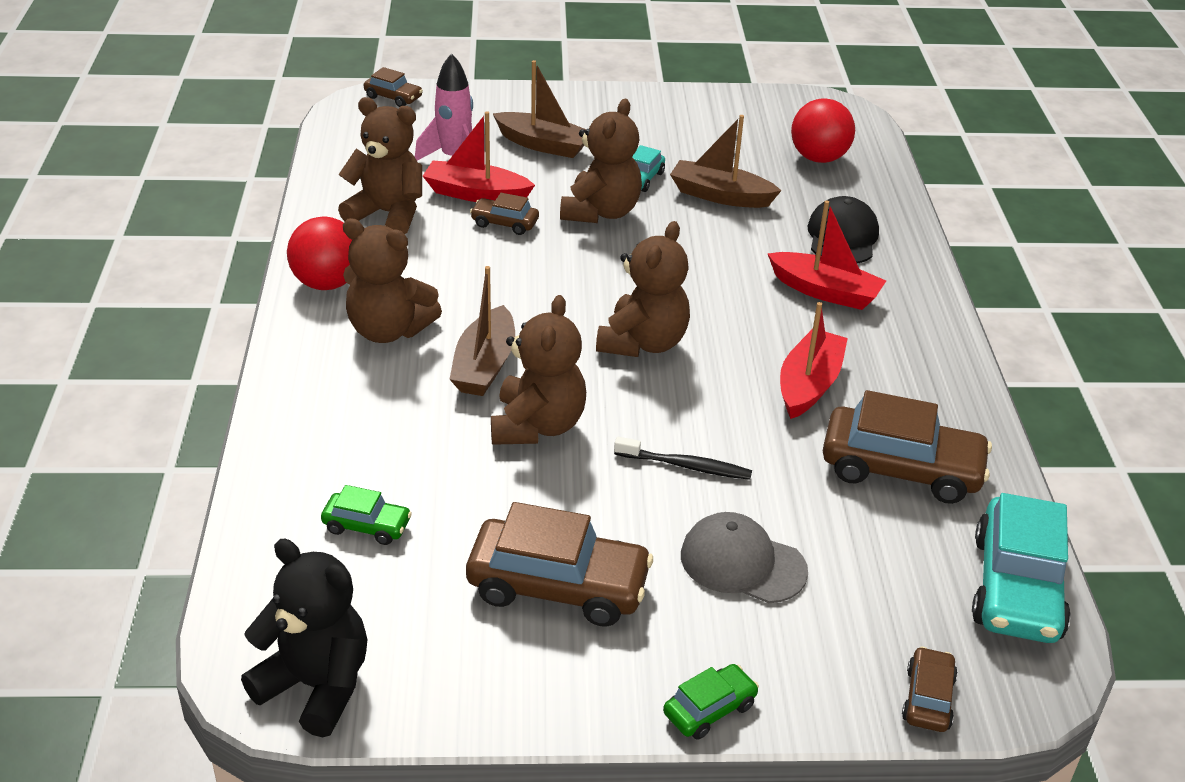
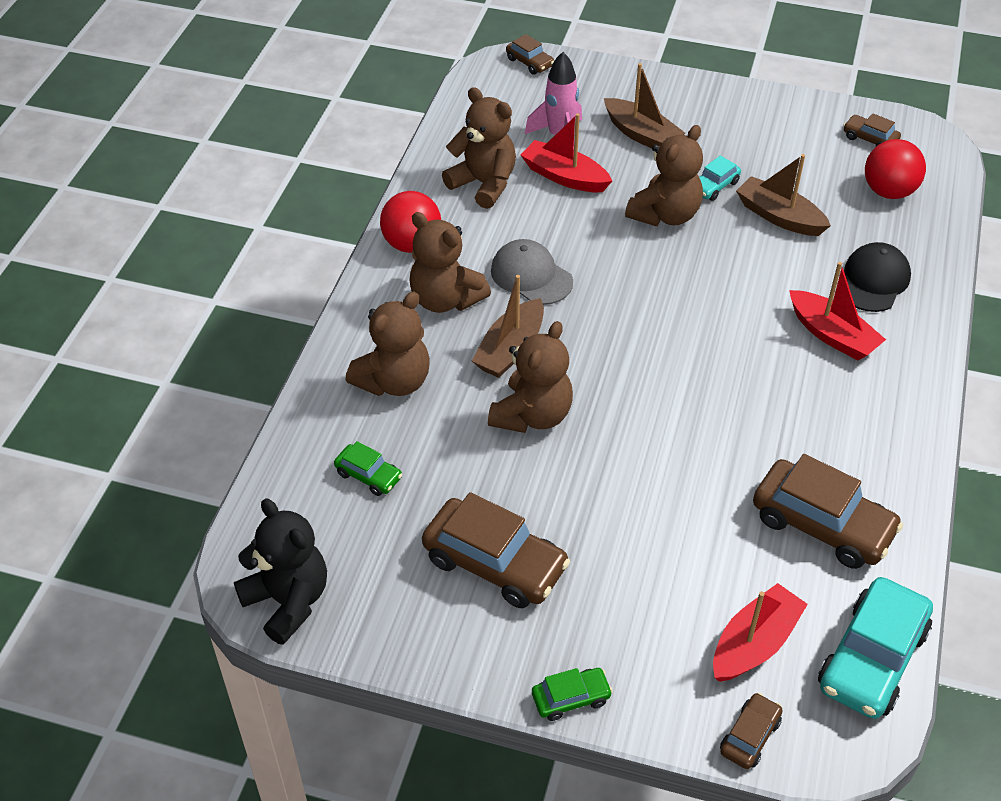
camera: 20 degrees right, 10 degrees up
brown car [470,193,539,235] -> brown car moved to [843,113,901,146]
brown teddy bear [596,221,690,357] -> brown teddy bear moved to [345,292,430,396]
black toothbrush [614,437,752,480] -> none
grey cap [681,512,808,603] -> grey cap moved to [491,239,573,305]
red boat [780,302,848,419] -> red boat moved to [713,583,808,682]

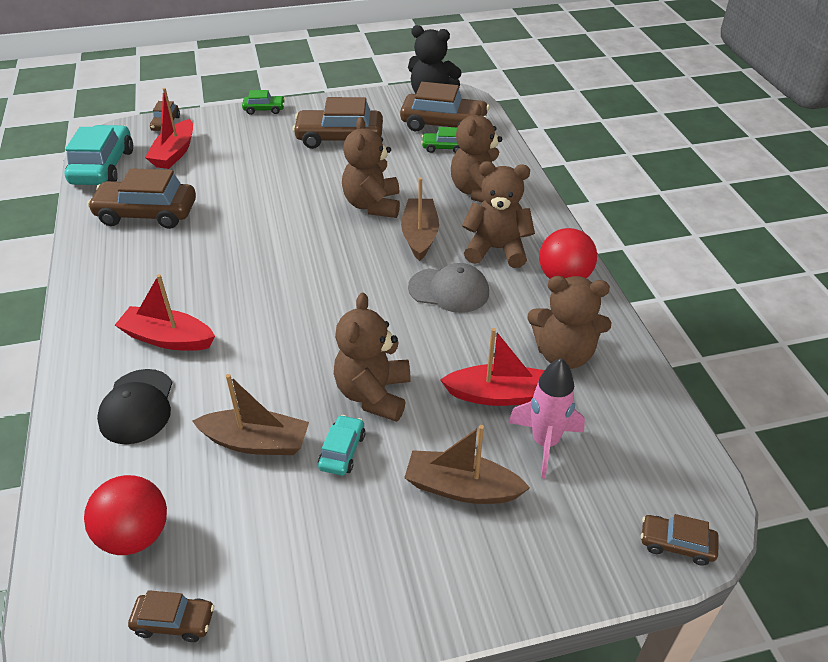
camera: 150 degrees right, 5 degrees down
green car [532,668,613,721] -> green car turned 135 degrees counterclockwise [242,90,285,115]
none -> brown car [400,82,489,131]

